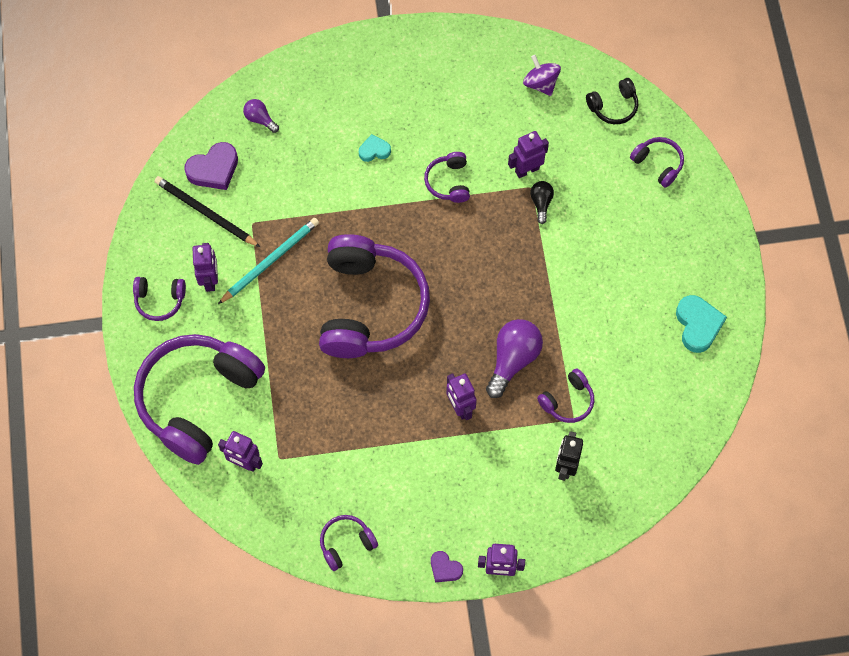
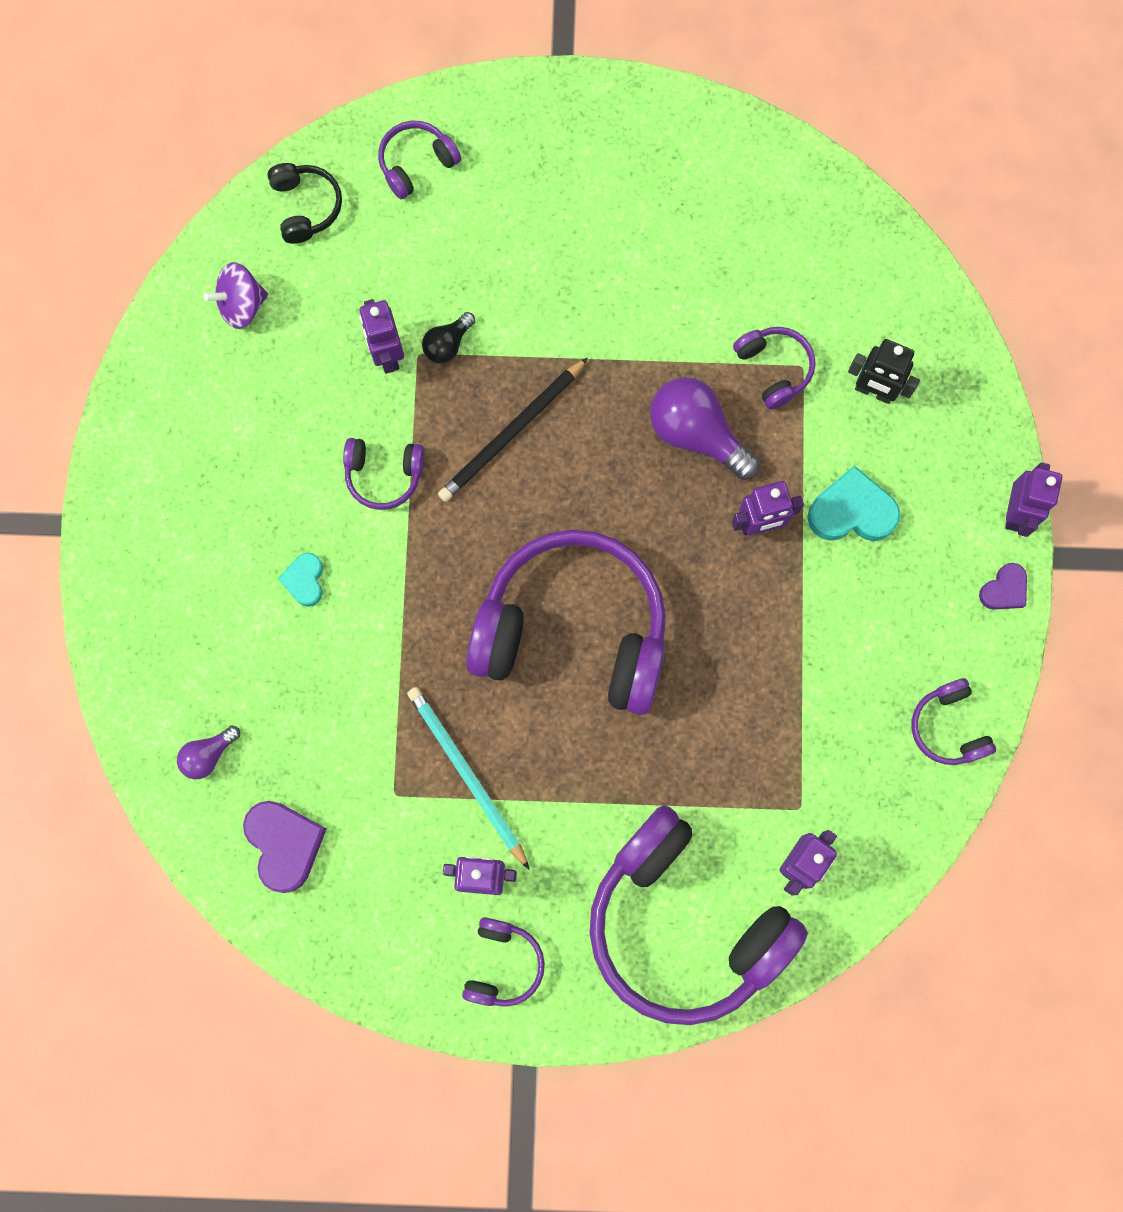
camera: 80 degrees left, 10 degrees up
black pencil [154,176,260,247] -> black pencil moved to [438,357,588,502]
black light bulb [530,181,554,224] -> black light bulb turned 60 degrees counterclockwise [422,312,475,364]
turquoise heart [676,295,727,353] -> turquoise heart moved to [807,466,900,541]

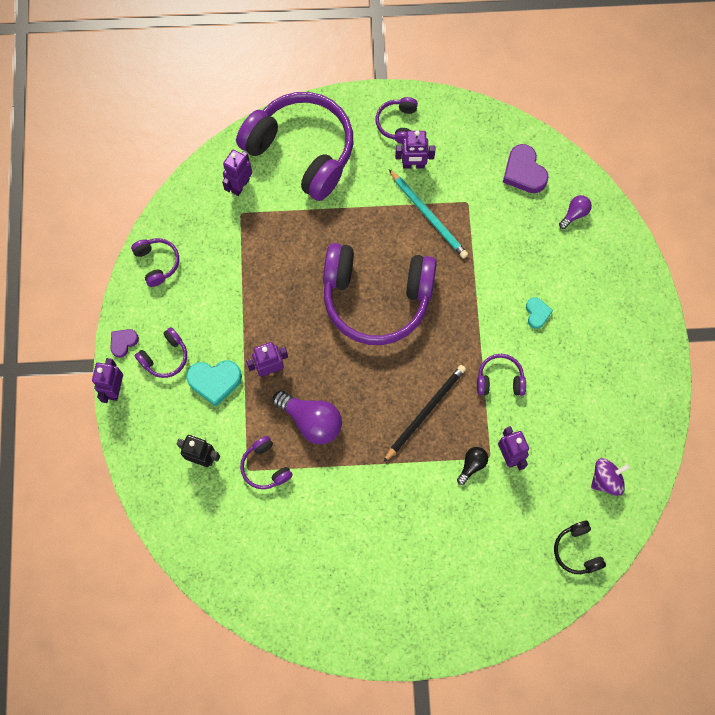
camera: 175 degrees right, 5 degrees down
purple headphones [378,121,461,199] -> purple headphones moved to [135,327,187,378]

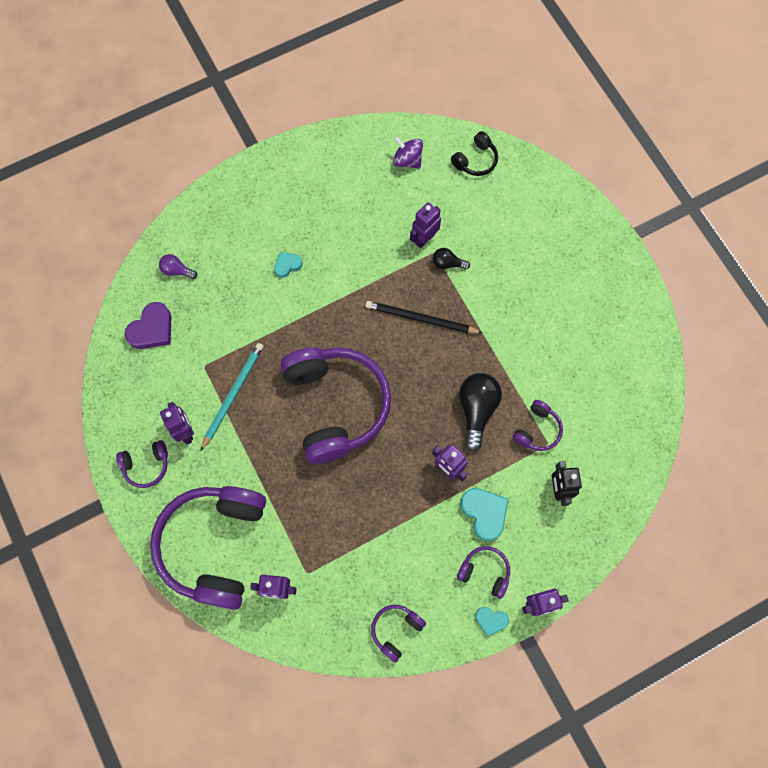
camera: 115 degrees left, 0 degrees up
purple heart [110,329,139,358] -> turquoise heart [475,607,509,637]
purple light bulb [273,391,342,444] -> black light bulb [459,373,502,451]
purple headphones [477,354,526,396] -> none

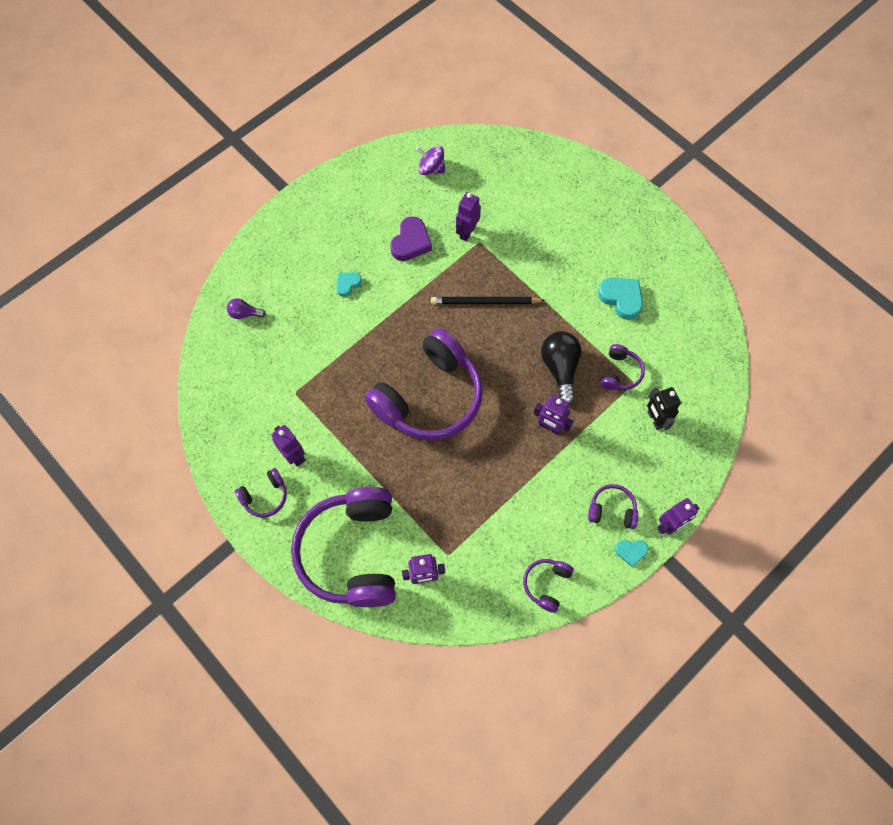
camera: 15 degrees left, 5 degrees down
purple heart [124,302,171,349] -> purple heart moved to [390,216,432,261]
turquoise pencil [200,343,263,451] -> none
purple headphones [281,347,391,464] -> purple headphones turned 75 degrees clockwise [365,328,483,441]
black light bulb [433,248,470,269] -> none
black headphones [451,131,498,176] -> none
turquoise heart [460,488,508,541] -> turquoise heart moved to [598,278,643,320]

